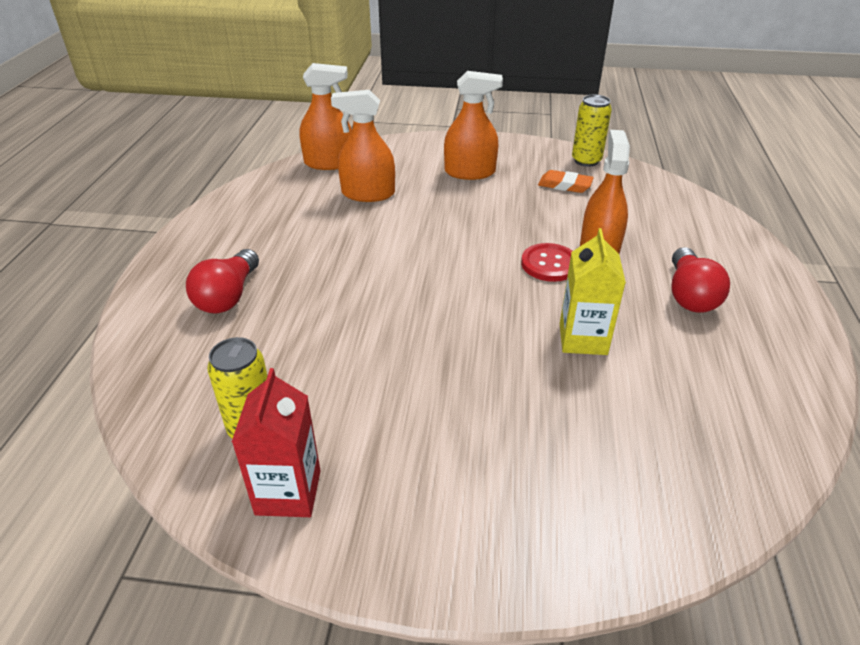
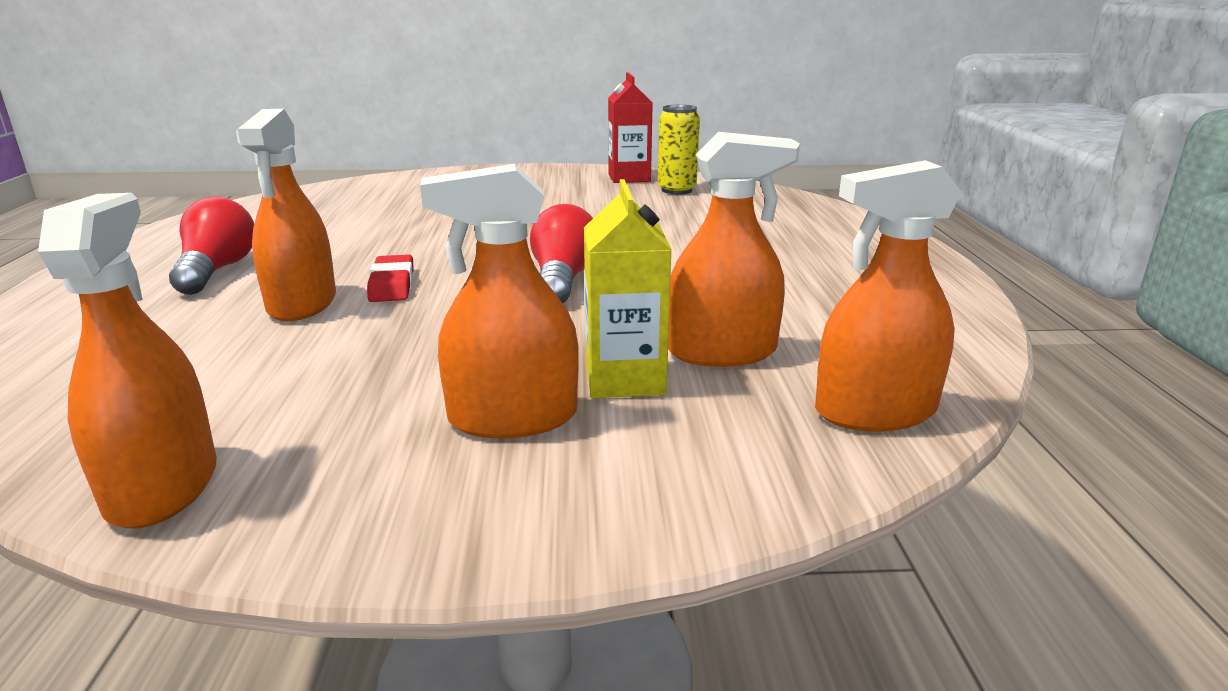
camera: 170 degrees right, 15 degrees down
red light bulb [186,249,259,314] -> red light bulb moved to [530,204,593,303]
red button [521,243,572,282] -> red eraser [367,255,414,302]
orange eraser [538,170,594,193] -> none
yellow carton [560,228,626,355] -> yellow carton moved to [584,179,672,398]
yellow can [572,95,612,167] -> orange spray bottle [38,193,217,528]

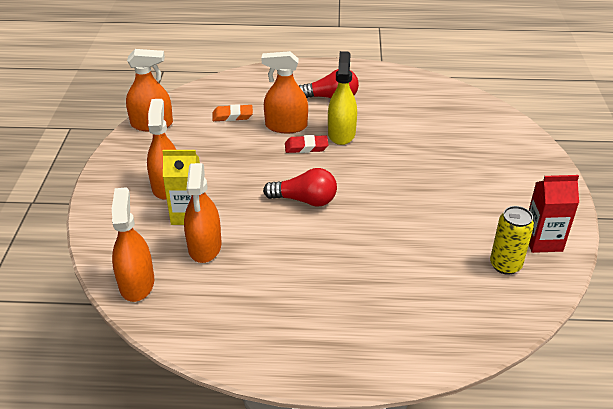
camera: 95 degrees right, 15 degrees up
none -> orange eraser [212,104,253,121]
none -> yellow spray bottle [328,51,357,145]

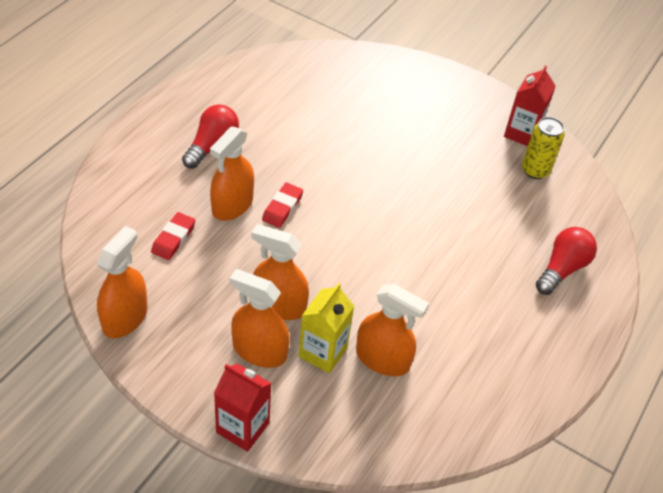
camera: 65 degrees left, 10 degrees up
orange spray bottle [112,187,154,302] -> orange spray bottle moved to [252,224,309,320]
orange eraser [212,104,253,121] -> red eraser [151,212,196,260]
red light bulb [263,168,337,207] -> red light bulb moved to [536,227,597,295]
yellow spray bottle [328,51,357,145] -> none
none -> red carton [214,364,272,452]

